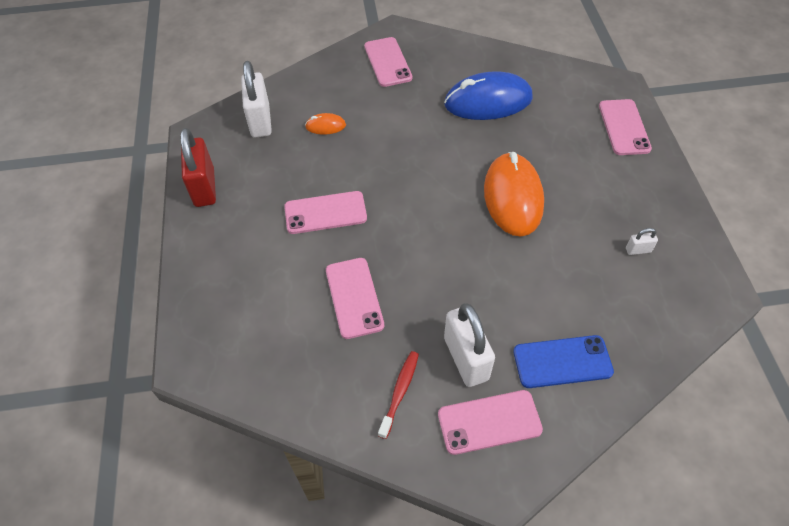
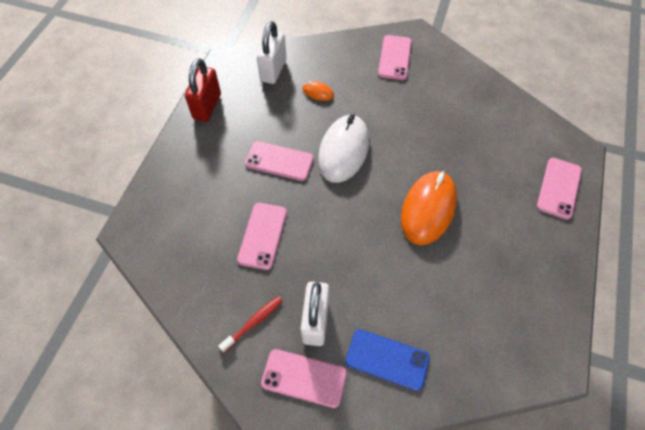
camera: 25 degrees right, 5 degrees up
blue mouse [444,71,533,120] -> none
white padlock [626,228,658,255] -> none
none -> white mouse [318,114,369,183]

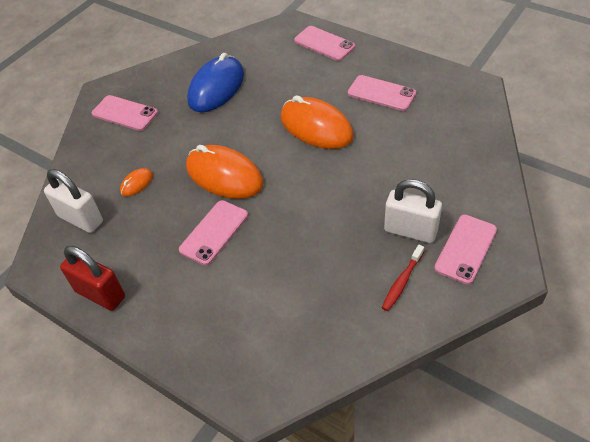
camera: 70 degrees left, 10 degrees down
red toothbrush [218,296,283,352] -> red toothbrush turned 120 degrees counterclockwise [382,245,424,311]
pink phone [237,203,287,270] -> pink phone moved to [348,75,416,111]
white mouse [318,114,369,183] -> orange mouse [186,145,263,199]
blue phone [345,329,430,391] -> none
none -> blue mouse [187,53,244,112]

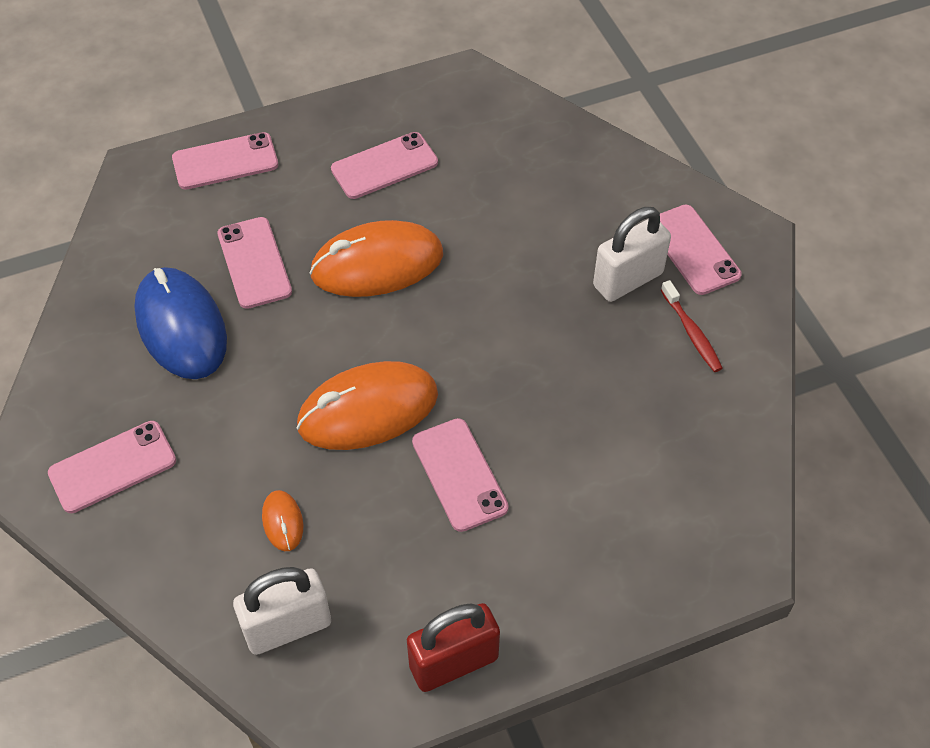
camera: 60 degrees left, 5 degrees up
none -> pink phone [218,217,292,309]

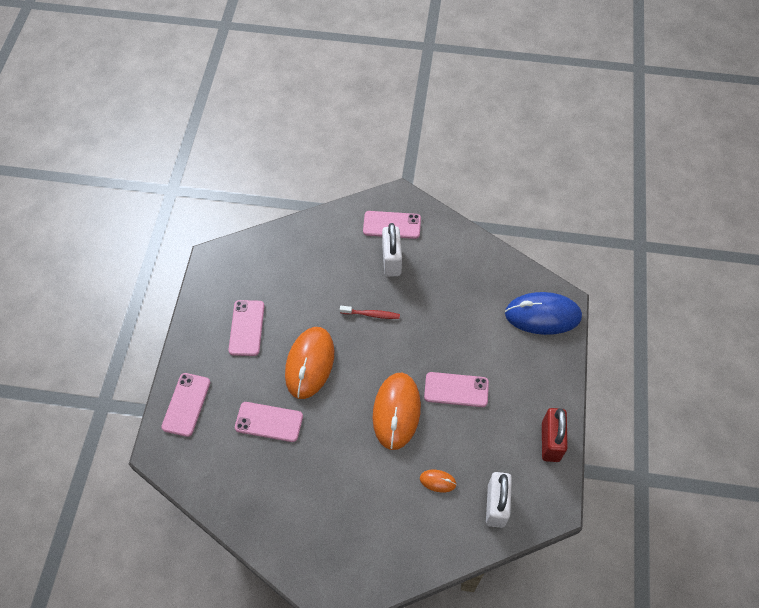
camera: 60 degrees left, 5 degrees up
pink phone [48,421,176,513] -> none
blue mouse [134,267,227,379] -> blue mouse moved to [505,292,582,335]
red toothbrush [661,280,723,372] -> red toothbrush moved to [340,306,400,319]

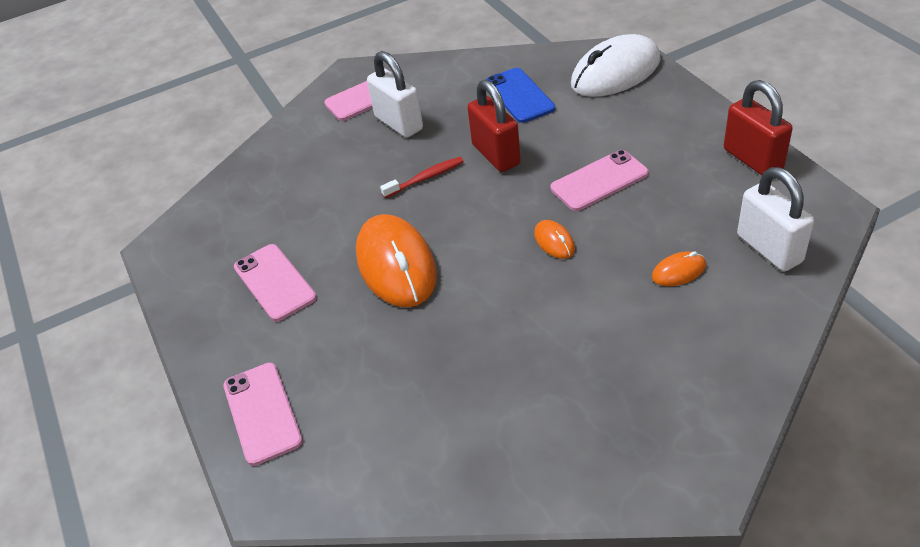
camera: 30 degrees left, 15 degrees down
pink phone [235,402,303,442] -> none
orange mouse [373,373,421,450] -> orange mouse [534,220,575,259], size x0.44
blue mouse [505,292,582,335] -> white mouse [571,34,661,97]
none -> red padlock [467,80,521,172]
none -> blue phone [486,68,555,123]

